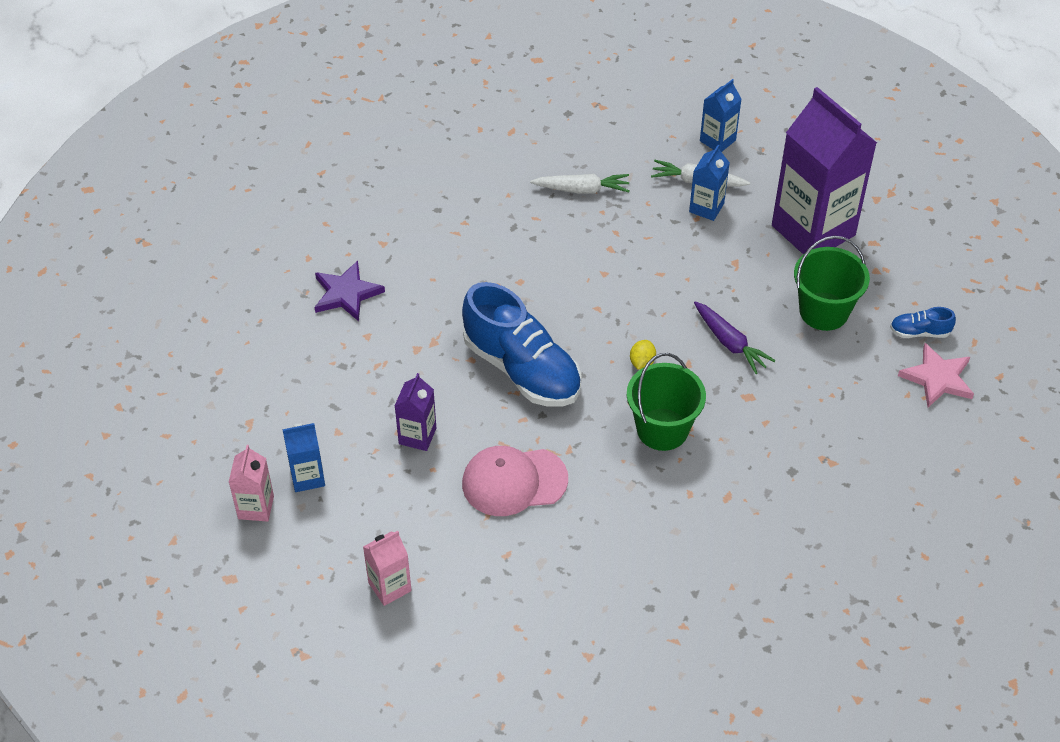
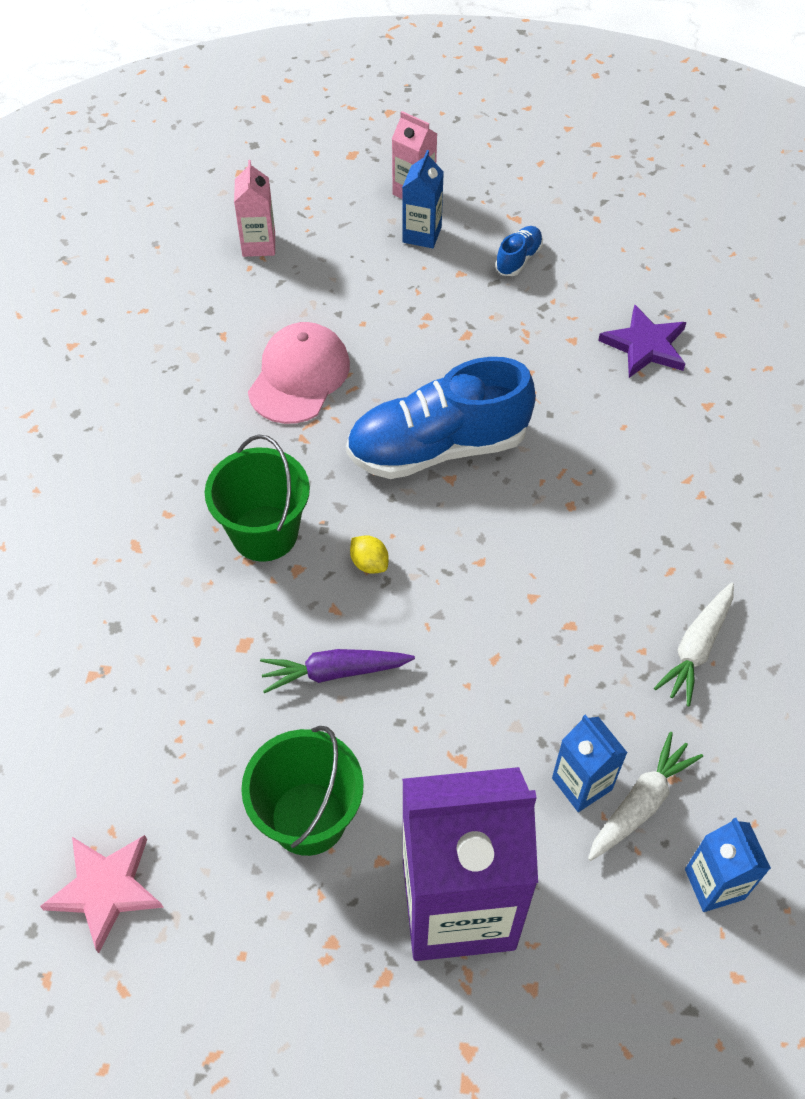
camera: 120 degrees right, 5 degrees up
purple carton [395,373,436,451] -> none
blue shoe [890,307,956,338] -> blue shoe moved to [495,226,543,276]

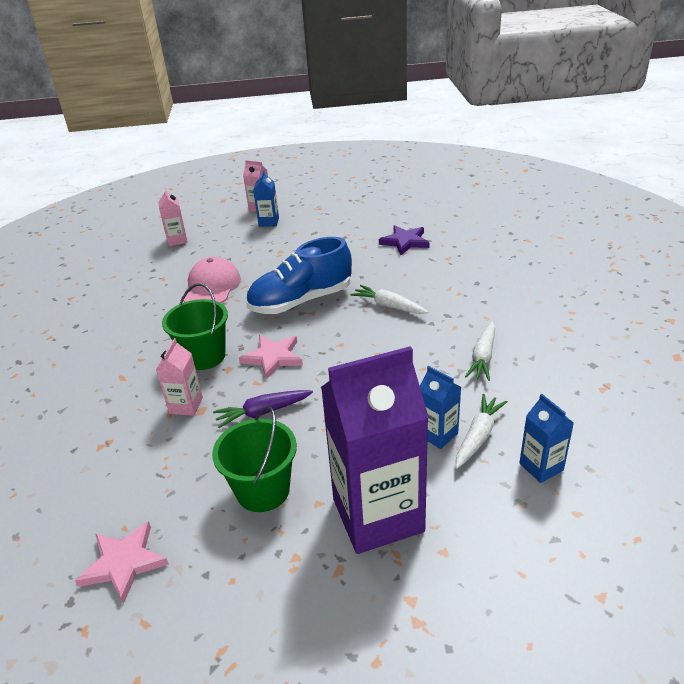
camera: 10 degrees left, 20 degrees down
yellow lemon [350,535,389,574] -> pink star [239,335,303,380]
blue shoe [495,226,543,276] -> none
none -> pink carton [156,338,203,416]
none -> white carrot [350,285,428,314]

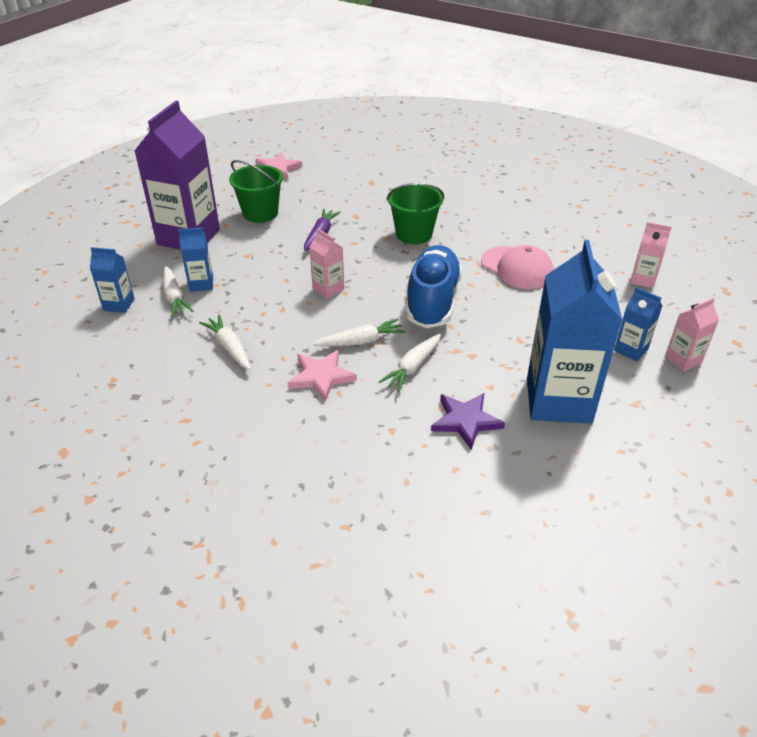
camera: 125 degrees right, 5 degrees up
pink carton [156,338,203,416] -> pink carton moved to [309,229,344,298]
pink star [239,335,303,380] -> pink star moved to [287,350,357,402]
none -> white carrot [379,334,441,392]
none -> blue carton [527,240,622,424]

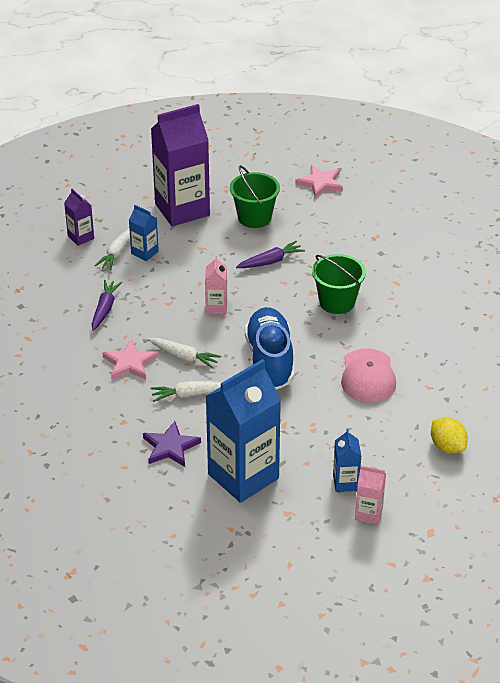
camera: 45 degrees right, 0 degrees up
blue carton [90,247,135,313] -> purple carton [64,189,94,246]
white carrot [199,314,251,370] -> purple carrot [91,280,122,331]
blue shoe [406,245,462,328] -> blue shoe turned 60 degrees counterclockwise [245,307,294,390]
pink carton [630,222,672,288] -> yellow lemon [431,417,468,453]

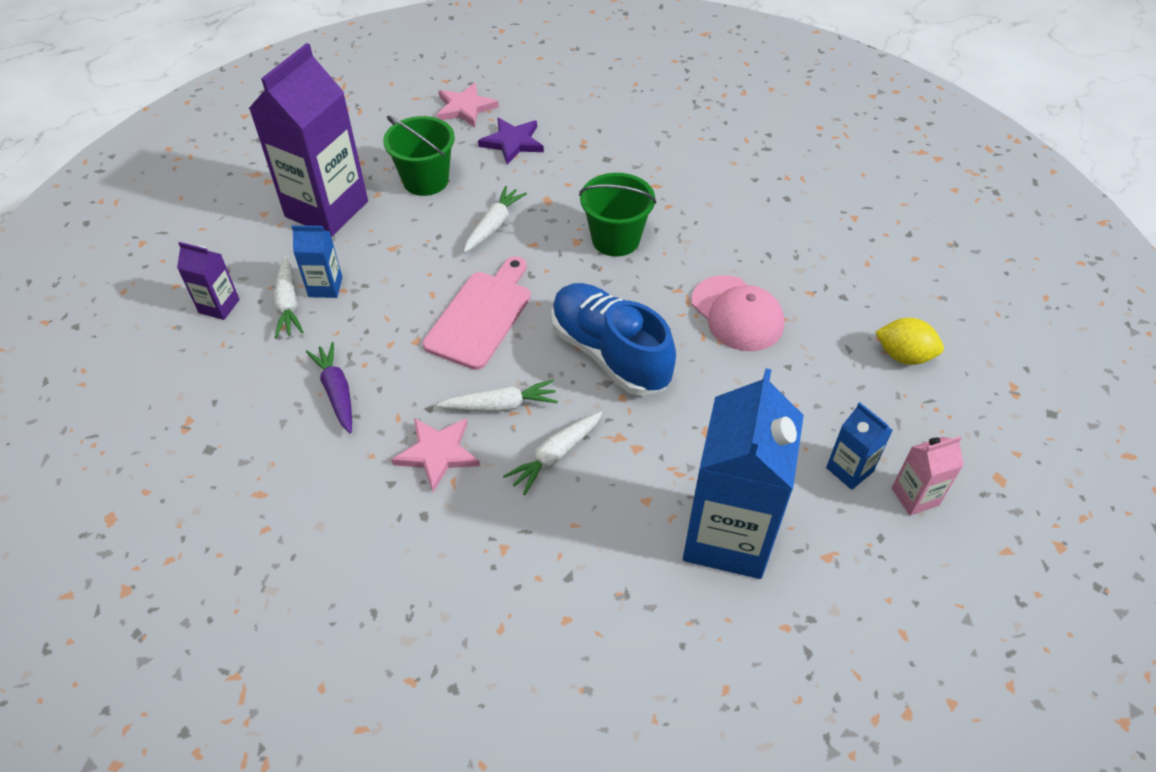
camera: 35 degrees left, 10 degrees up
purple star [143,421,201,467] -> purple star moved to [478,118,544,165]
pink carton [205,256,227,314] -> pink cutting board [423,256,531,370]
purple carrot [236,241,305,268] -> white carrot [464,186,527,253]

